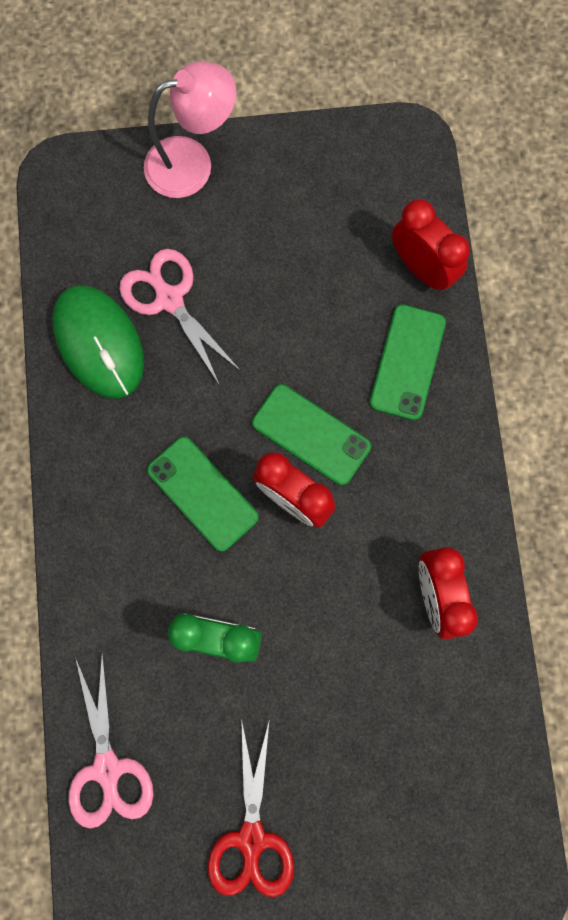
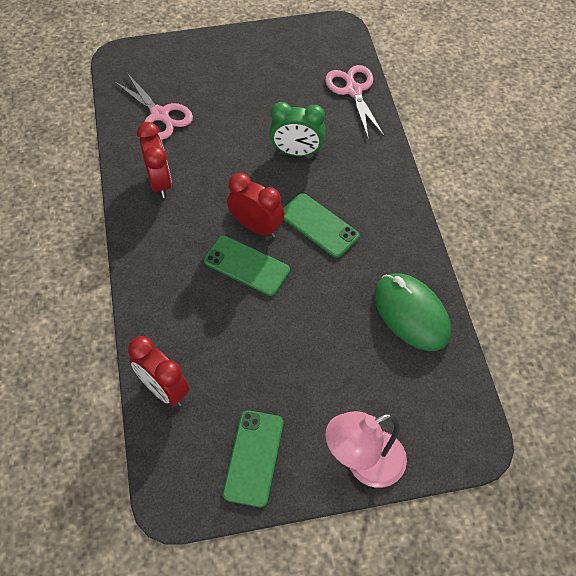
camera: 175 degrees right, 20 degrees down
pink scissors [119,249,241,384] -> pink scissors moved to [114,73,193,140]
red scissors [208,718,294,897] -> none
green phone [370,304,446,420] -> green phone moved to [223,410,283,507]

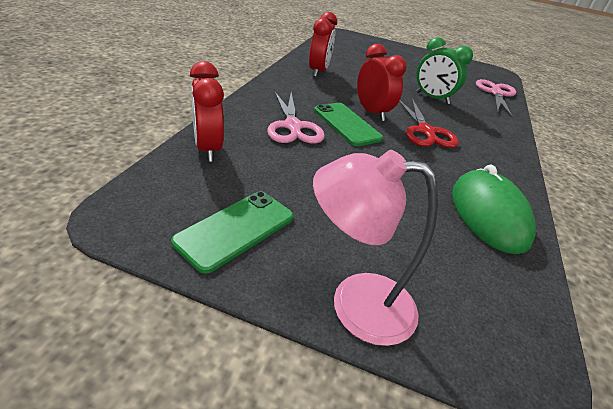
camera: 25 degrees right, 20 degrees down
pink scissors [114,73,193,140] -> pink scissors moved to [267,92,325,144]
green phone [283,193,360,258] -> red scissors [399,99,459,148]

